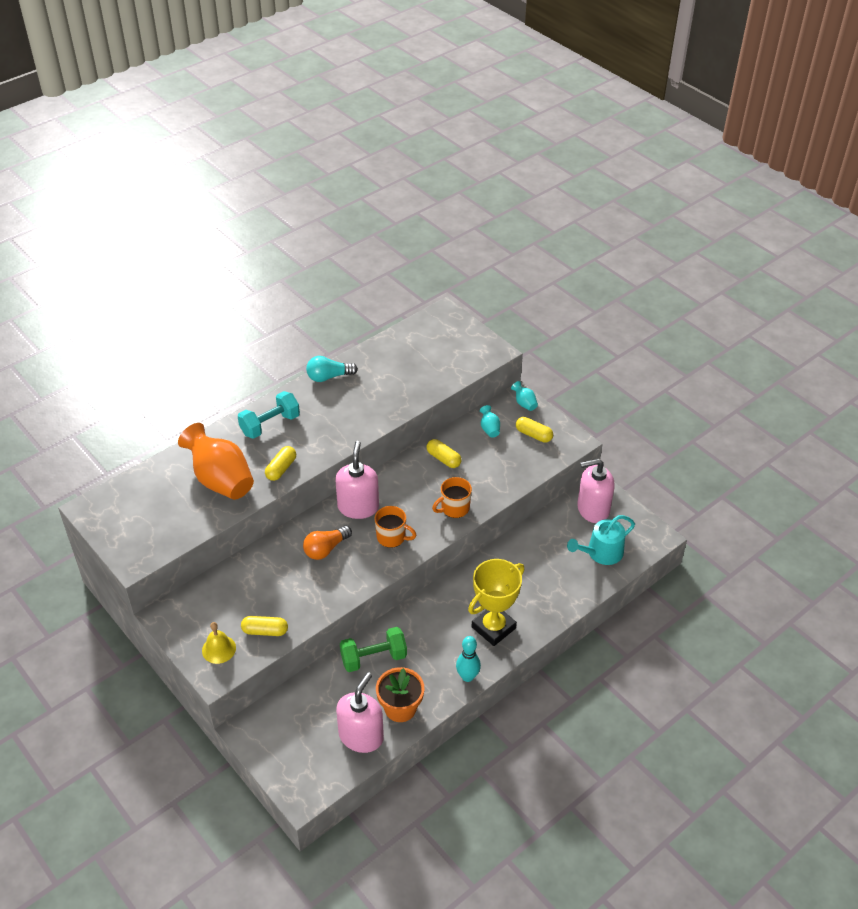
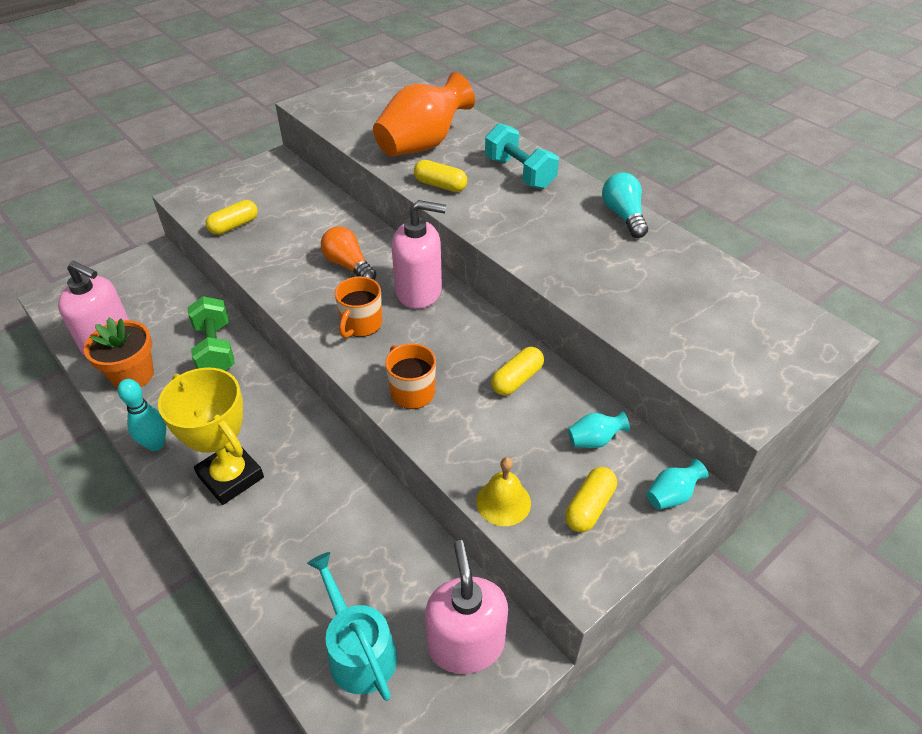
camera: 90 degrees right, 0 degrees up
yellow bell [202,622,236,664] -> yellow bell moved to [476,457,531,526]
yellow capsule [241,616,288,636] -> yellow capsule turned 45 degrees clockwise [206,200,258,235]

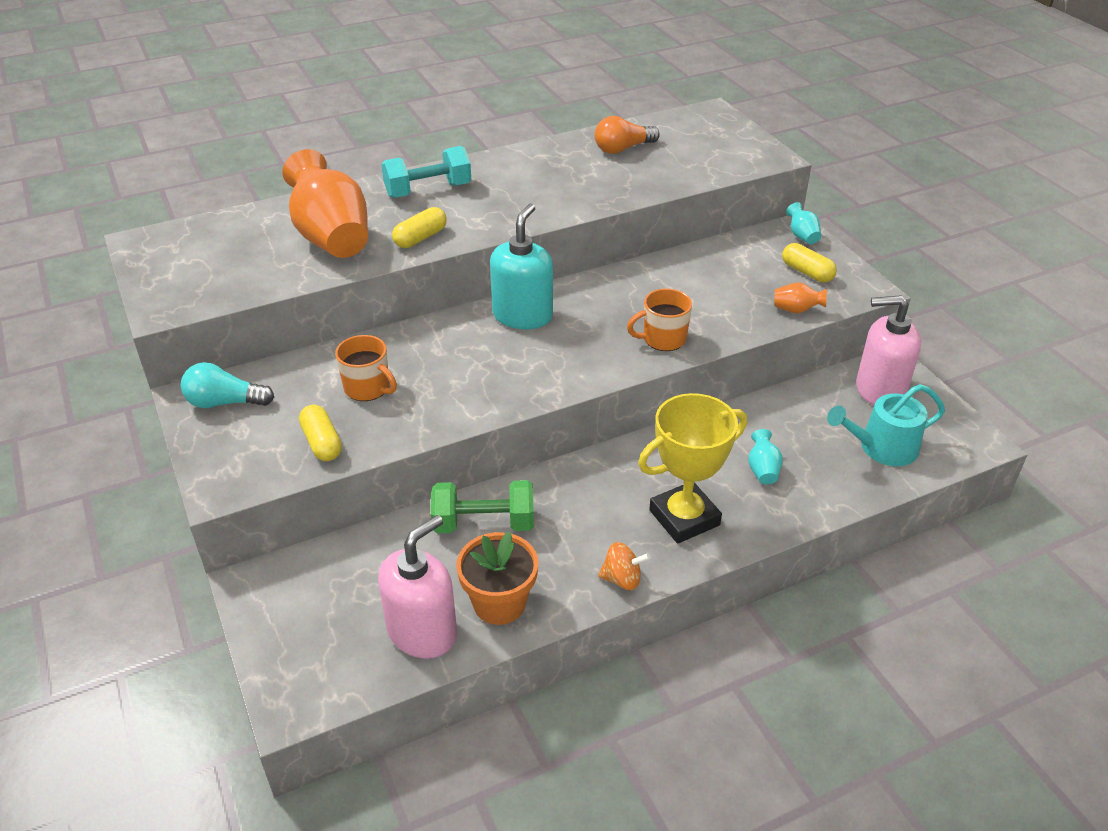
camera: 75 degrees left, 5 degrees down
turquoise bowling pin [118,379,167,451] -> orange spinning top [598,542,651,590]
orange light bulb [321,226,377,280] -> orange light bulb moved to [595,116,660,154]
orange mug [335,277,382,338] -> orange mug moved to [335,335,397,401]
pink soap dispenser [392,200,446,309] -> turquoise soap dispenser [490,203,553,329]
yellow bell [476,457,531,526] -> orange vase [774,282,827,314]
yellow capsule [491,347,544,396] -> none
turquoise vase [568,411,630,448] -> turquoise vase moved to [748,429,782,484]
turquoise light bulb [602,172,648,238] -> turquoise light bulb moved to [181,362,274,408]

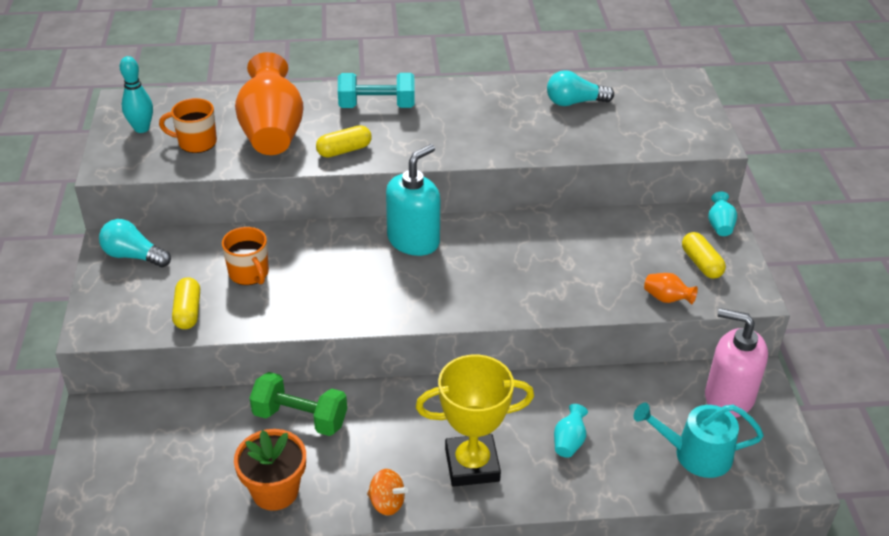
camera: 20 degrees right, 0 degrees up
pink soap dispenser [378,515,457,658] -> none
orange light bulb [595,116,660,154] -> turquoise light bulb [547,70,614,106]
orange mug [627,289,692,351] -> orange mug moved to [159,98,217,153]
none -> turquoise bowling pin [120,56,153,133]

